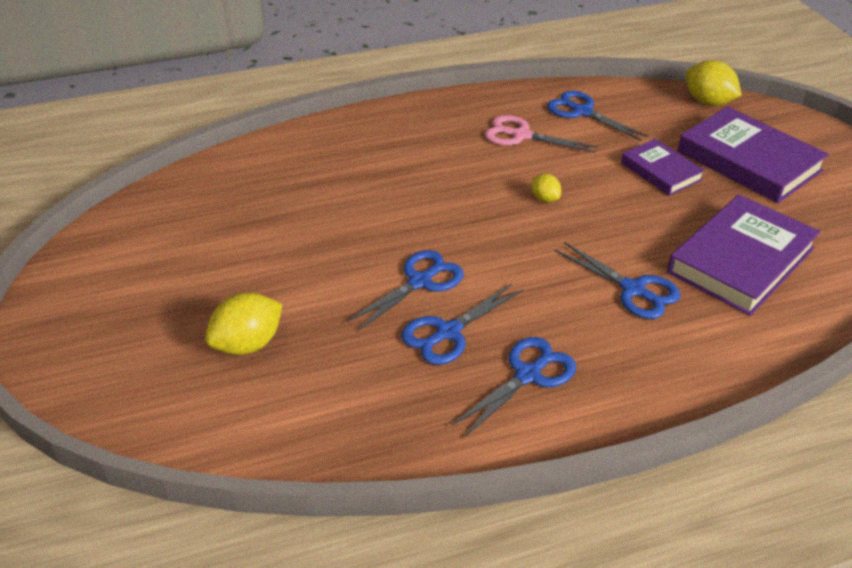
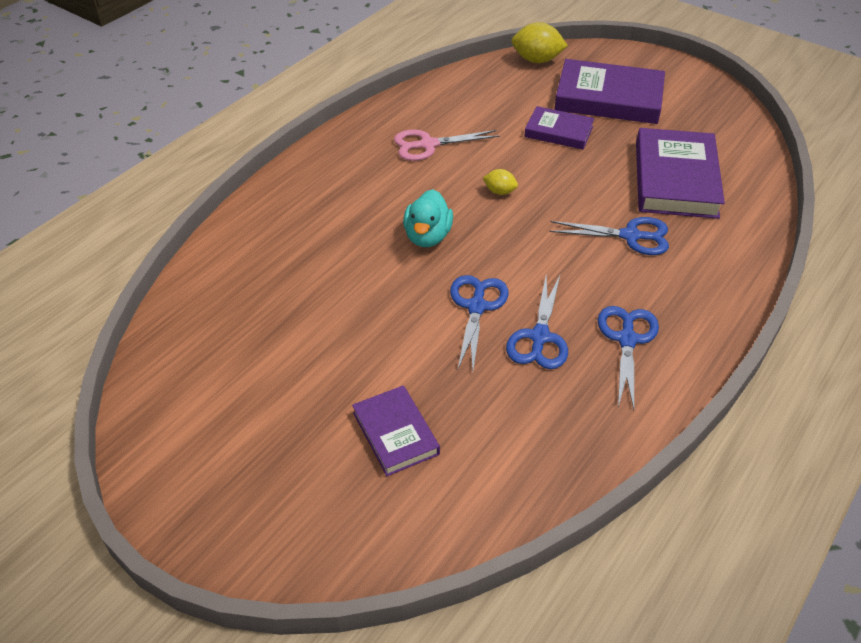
camera: 35 degrees left, 5 degrees up
yellow lemon [205,293,282,355] -> purple book [352,385,440,476]
blue scissors [547,91,648,141] -> none
none -> turquoise duck [403,189,453,247]

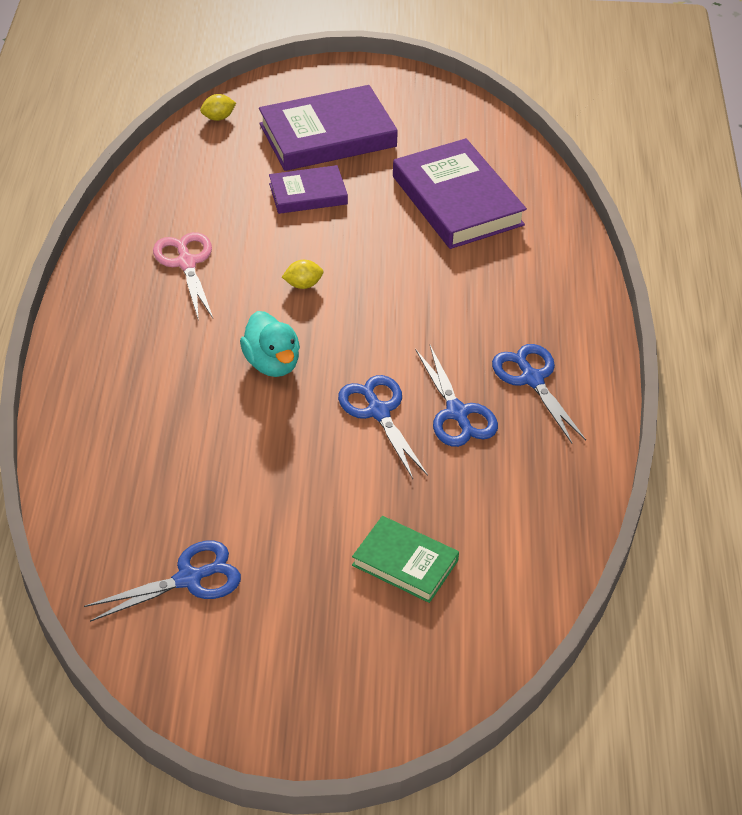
camera: 35 degrees left, 0 degrees up
purple book [352,385,440,476] -> green book [352,516,459,603]
pink scissors [394,129,500,161] -> pink scissors turned 120 degrees clockwise [153,232,213,321]
yellow lemon [511,22,568,63] -> yellow lemon [200,94,236,121], size x0.55
blue scissors [550,217,669,255] -> blue scissors moved to [84,540,241,622]

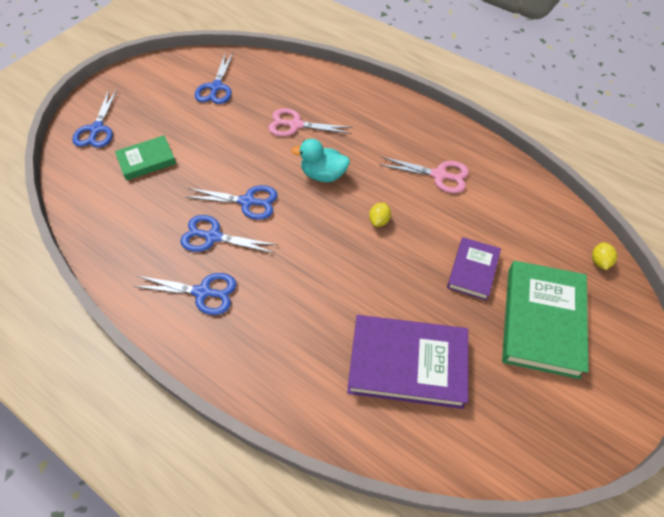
camera: 125 degrees right, 10 degrees up
purple book [259,85,398,171] -> green book [502,261,589,379]
none -> blue scissors [72,90,117,148]
none -> pink scissors [268,108,353,137]

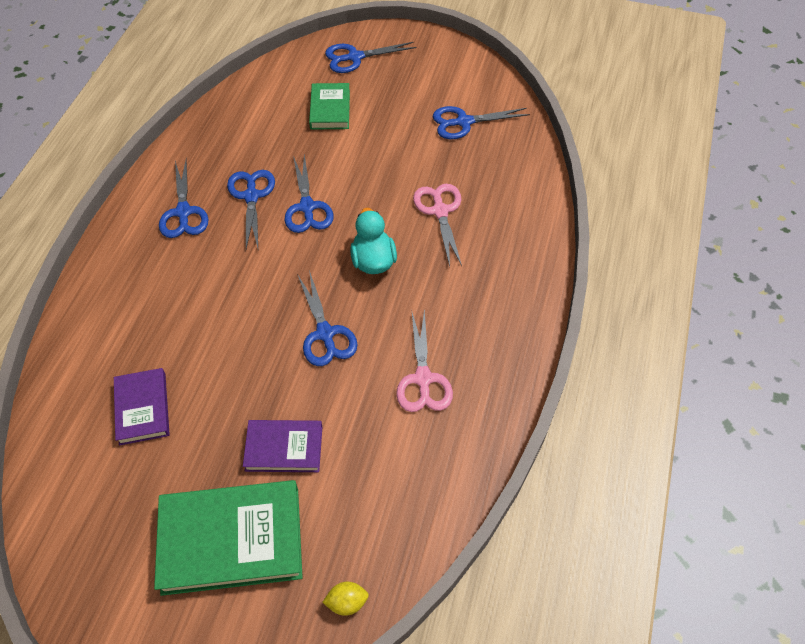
camera: 70 degrees right, 0 degrees up
green book [115,135,176,181] -> green book turned 45 degrees clockwise [309,83,350,130]
purple book [347,315,468,409] -> purple book [114,368,170,446], size x0.57
yellow lemon [369,203,391,227] -> blue scissors [297,270,358,366]

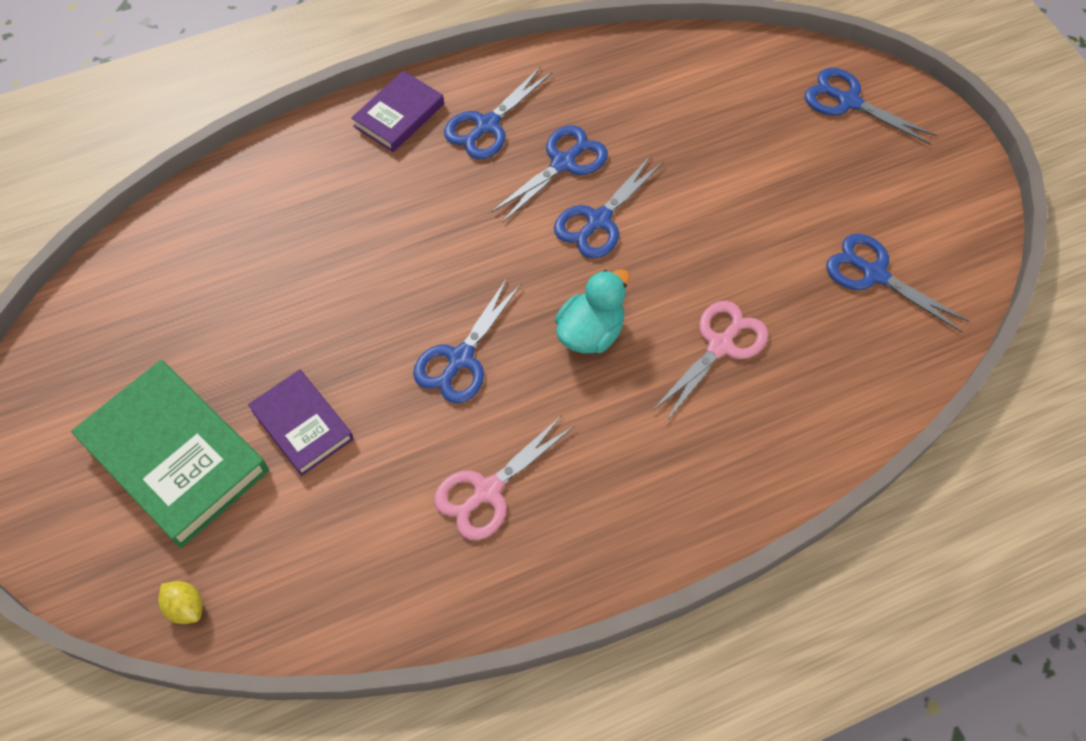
camera: 50 degrees right, 5 degrees up
purple book [114,368,170,446] -> purple book moved to [351,71,444,152]
green book [309,83,350,130] -> none

